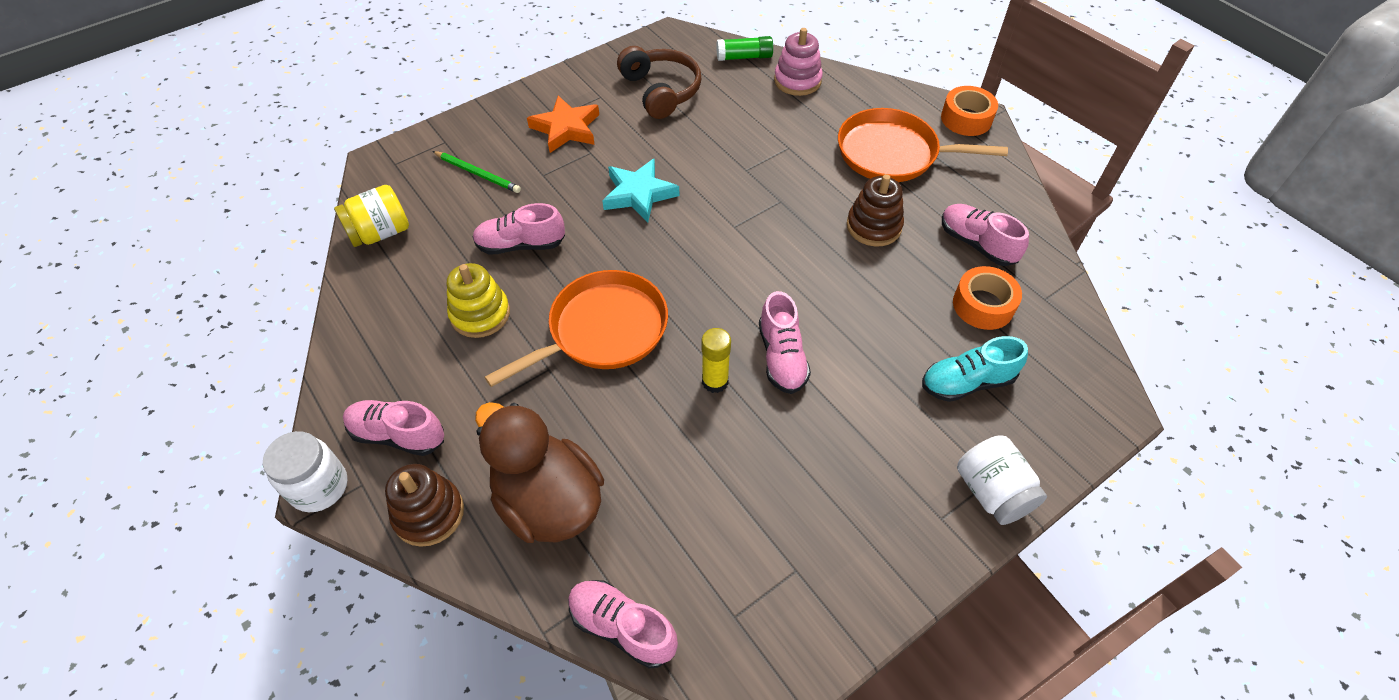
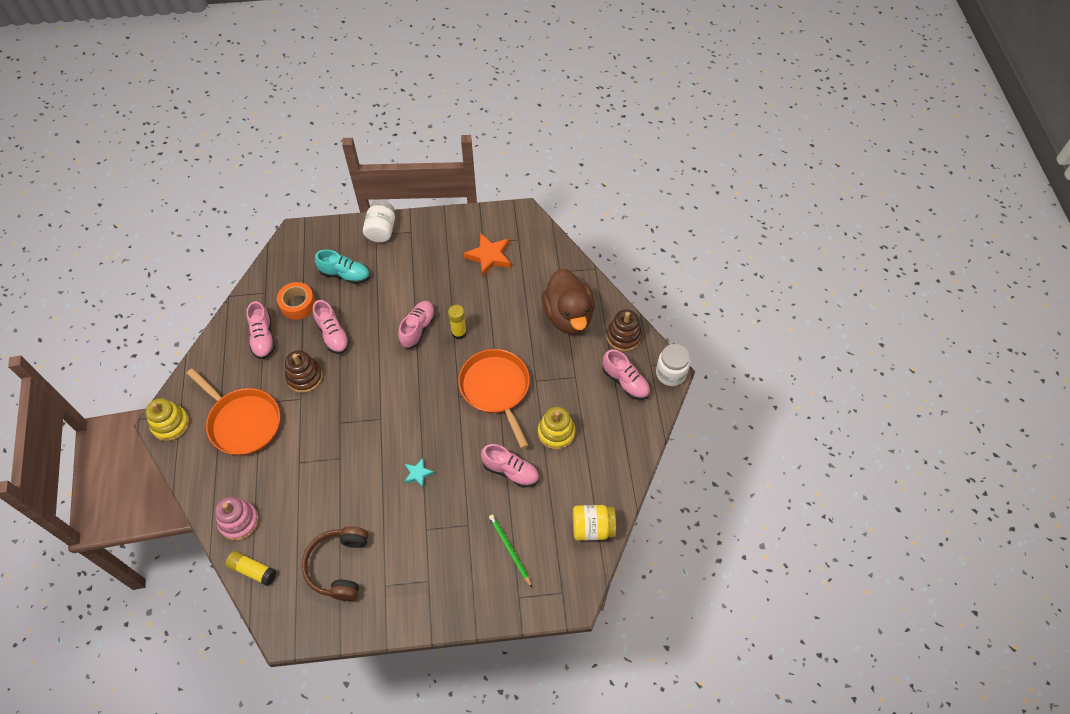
camera: 150 degrees left, 5 degrees up
orange pan [485,270,668,387] -> orange pan turned 75 degrees clockwise [458,349,530,449]
orange star [527,96,599,153] -> orange star moved to [464,233,511,276]
pink shoe [568,580,678,669] -> pink shoe moved to [313,300,350,354]
turquoise star [602,159,680,222] -> turquoise star [404,458,434,488], size x0.56
green glue stick [716,36,773,61] -> yellow glue stick [226,551,276,586]
orange tape [941,86,998,136] -> yellow stacking toy [146,398,190,441]

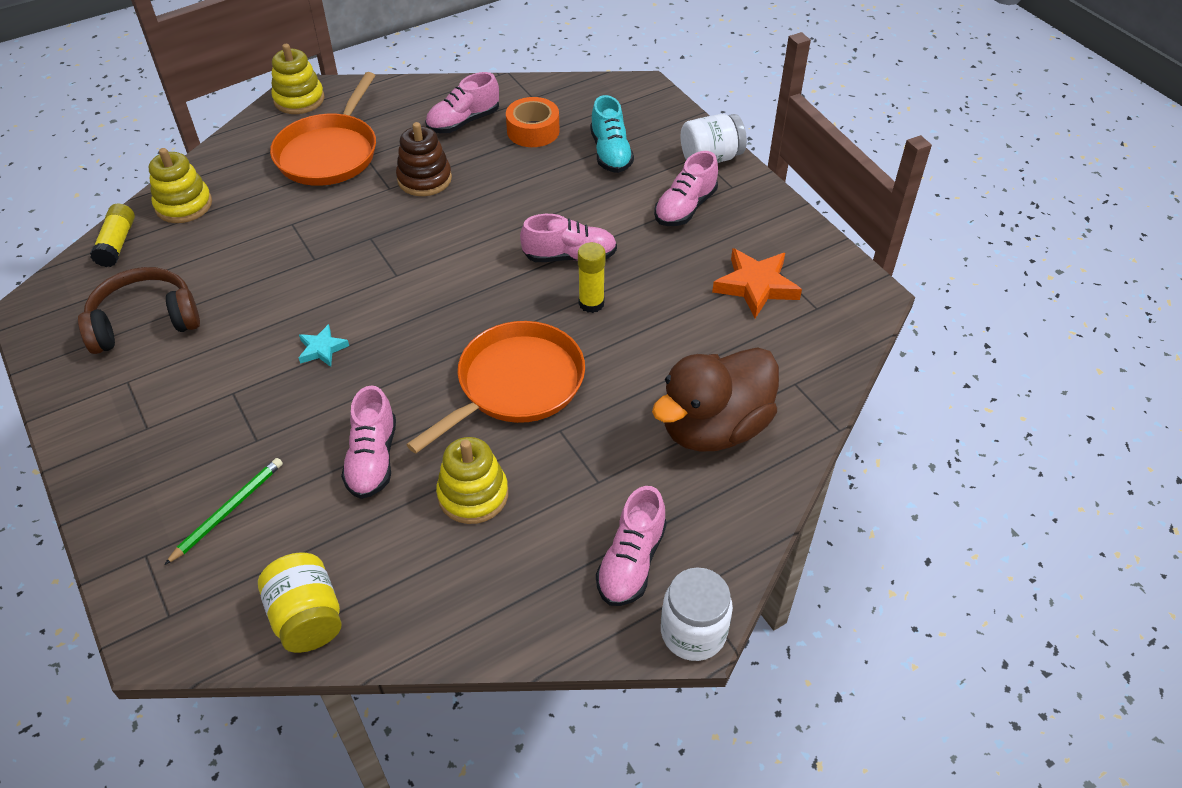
camera: 65 degrees right, 10 degrees down
pink stacking toy [215,497,259,541] -> yellow stacking toy [149,148,212,223]
pink shoe [313,300,350,354] -> pink shoe moved to [654,151,718,226]
brown stacking toy [606,309,642,352] -> none

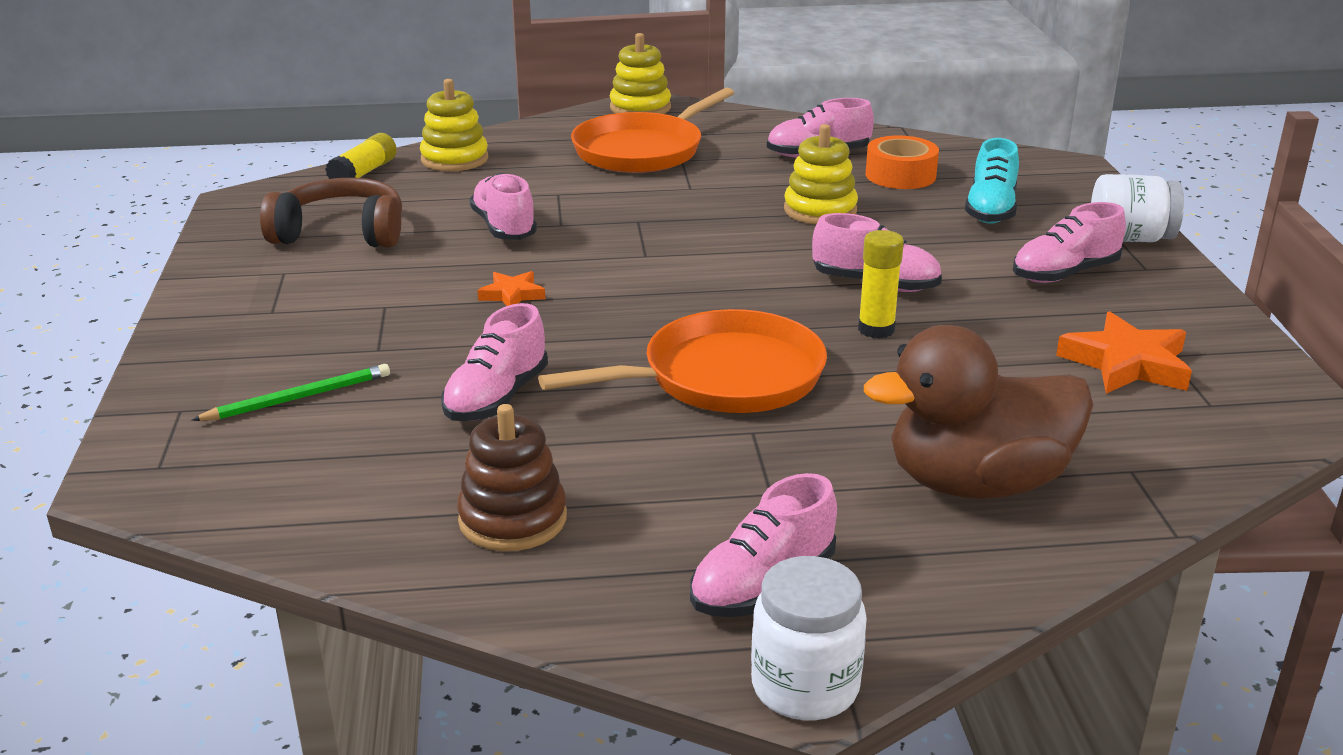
camera: 25 degrees right, 20 degrees down
yellow jar [258,553,342,653] -> none
turquoise star [299,324,349,367] -> orange star [478,271,545,306]
brown stacking toy [396,122,452,196] -> brown stacking toy moved to [457,404,567,551]
yellow stacking toy [436,437,508,524] -> yellow stacking toy moved to [784,124,858,224]
none -> pink shoe [469,173,537,240]

